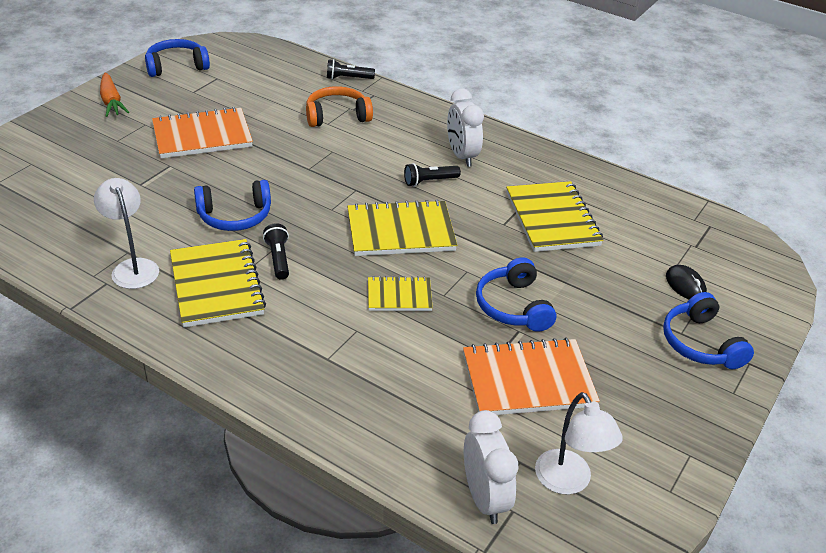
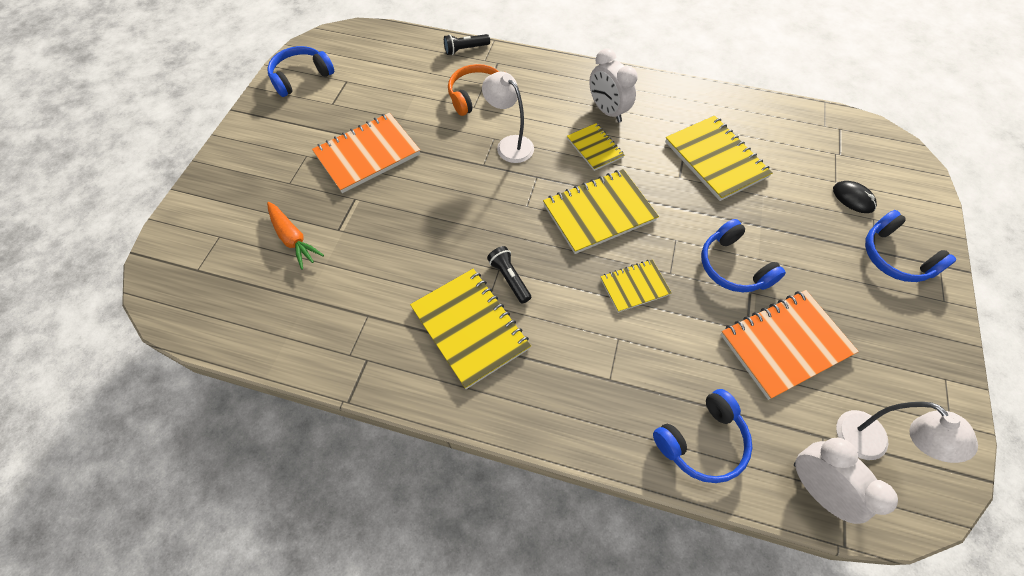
camera: 15 degrees left, 20 degrees up
white lamp [94,178,159,289] -> white lamp moved to [482,72,534,163]
orange carrot [100,73,129,117] -> orange carrot moved to [267,202,324,270]
blue headphones [194,180,271,231] -> blue headphones moved to [653,389,752,483]
black flashlight [404,163,461,187] -> yellow notebook [567,123,624,171]

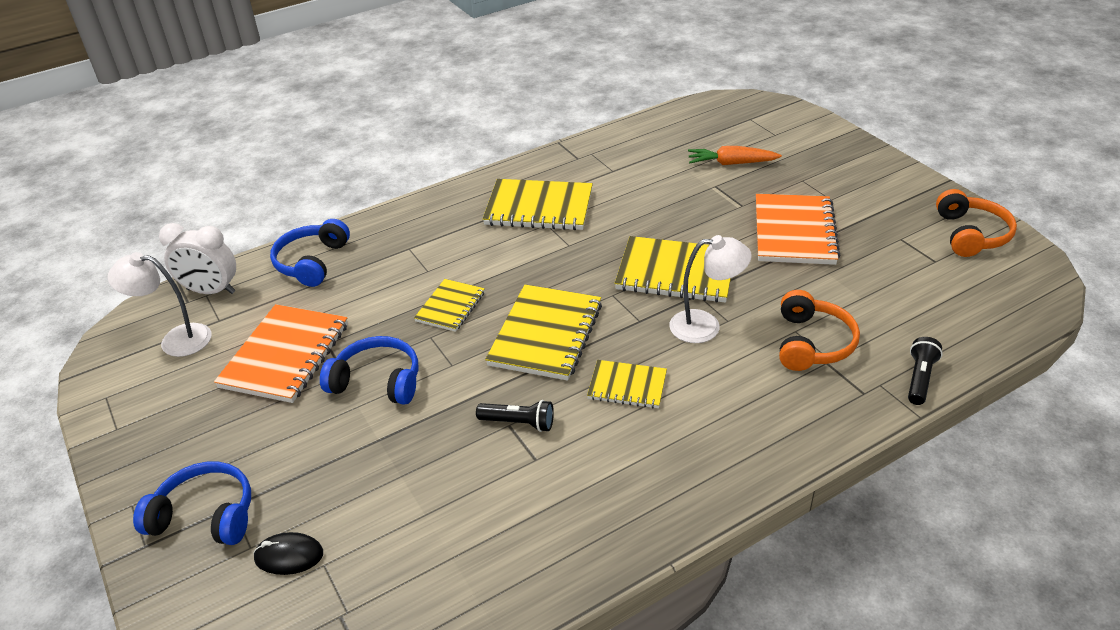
camera: 135 degrees right, 20 degrees down
blue headphones [267,46,334,97] -> orange headphones [936,189,1017,257]
black flashlight [487,246,531,304] -> black flashlight moved to [476,400,554,432]
white clock [589,48,638,123] -> none
yellow notebook [665,115,773,201] -> yellow notebook moved to [615,236,731,303]

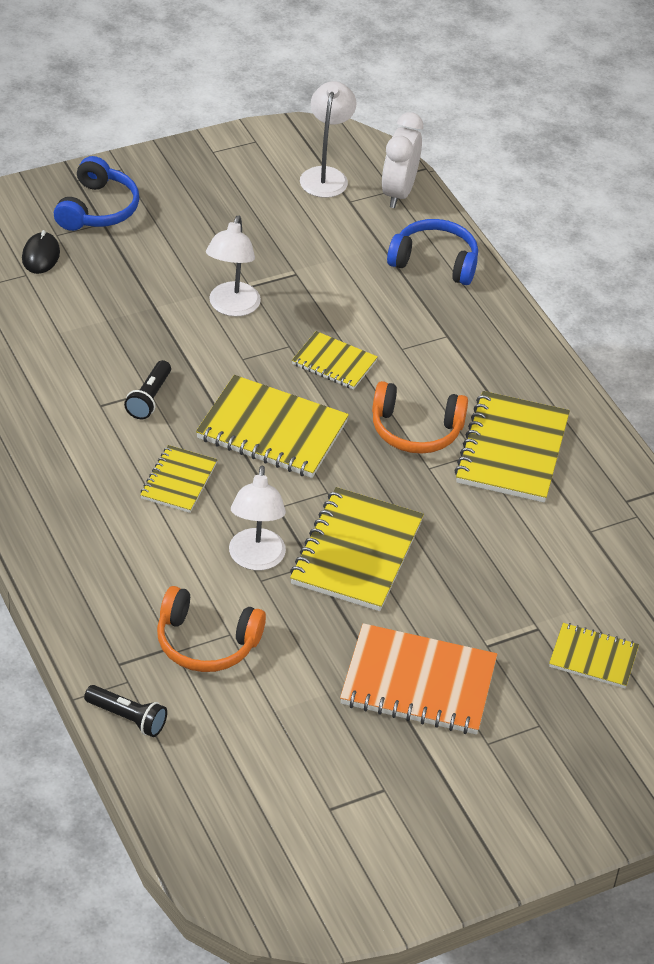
camera: 90 degrees right, 5 degrees up
orange notebook [214,304,348,403] -> none
blue headphones [320,336,419,405] -> white lamp [206,216,261,317]
orange carrot [688,146,782,165] -> yellow notebook [549,623,639,688]
orange headphones [936,189,1017,257] -> orange headphones moved to [372,381,468,454]

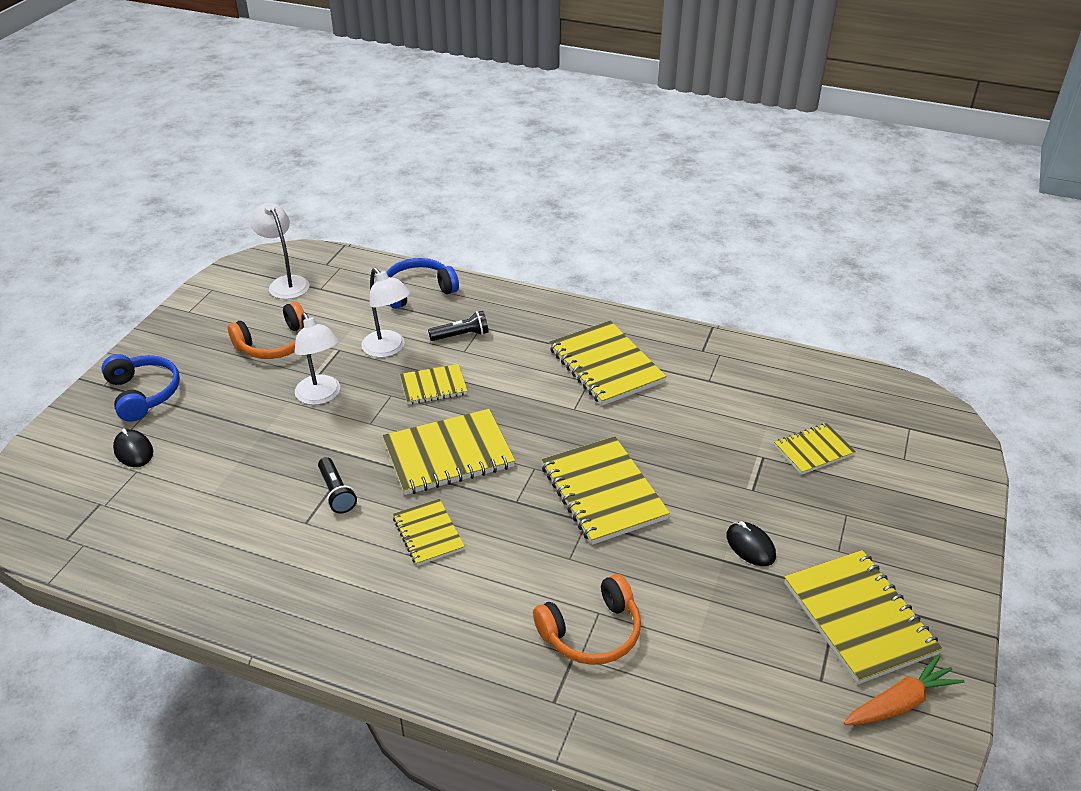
camera: 40 degrees left, 5 degrees down
black flashlight [84,685,167,737] -> black flashlight moved to [428,311,489,341]
white lamp [229,465,286,570] -> white lamp moved to [361,268,410,357]
orange notebook [340,623,497,735] -> black mouse [726,521,776,566]
orange headphones [372,381,468,454] -> orange headphones moved to [228,302,304,359]
white clock [382,112,423,208] -> none
none -> yellow notebook [784,550,942,684]
none -> orange carrot [844,655,965,725]

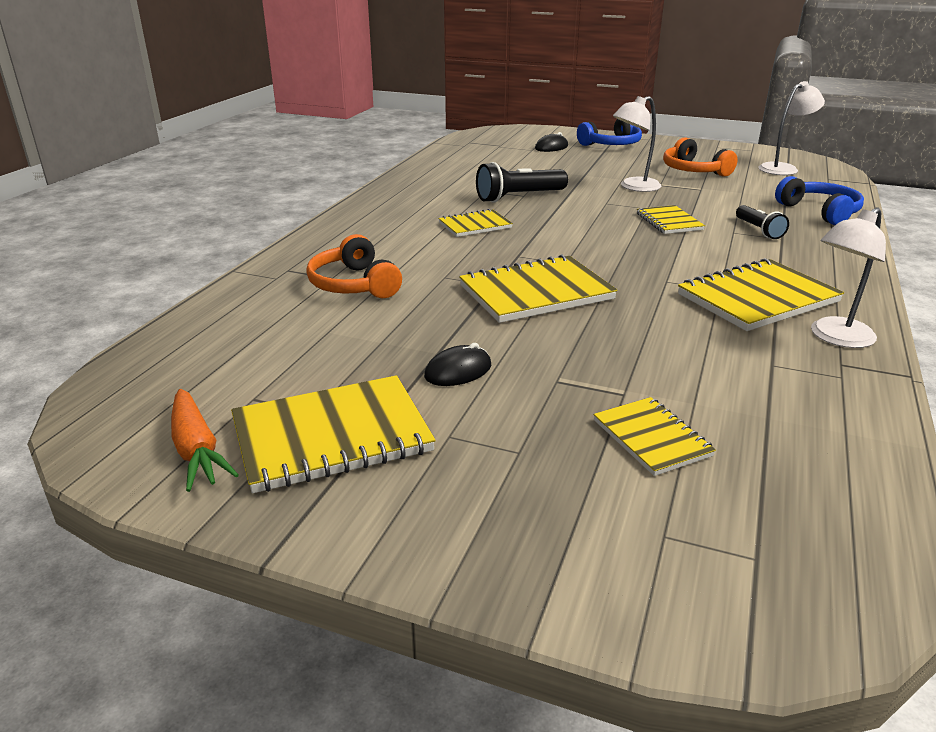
camera: 90 degrees right, 10 degrees down
black flashlight [318,457,357,514] -> black flashlight [476,162,568,203], size x1.61
white lamp [361,268,410,357] -> white lamp moved to [811,208,886,348]
yellow notebook [382,409,515,495] -> none

